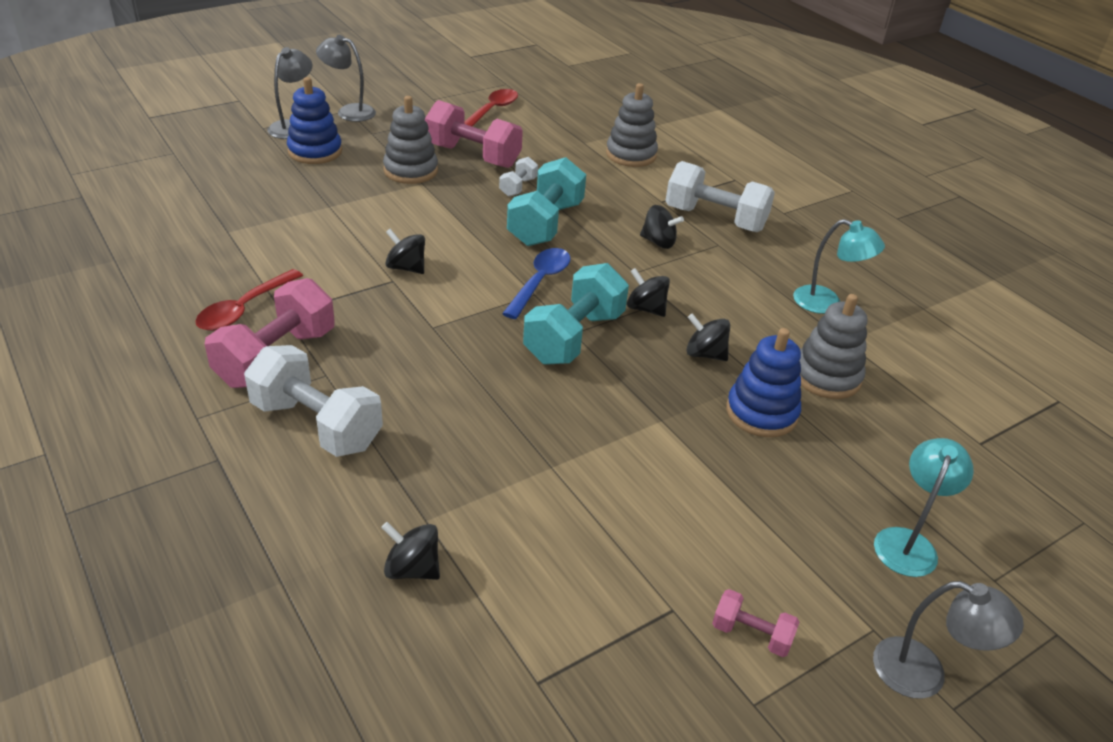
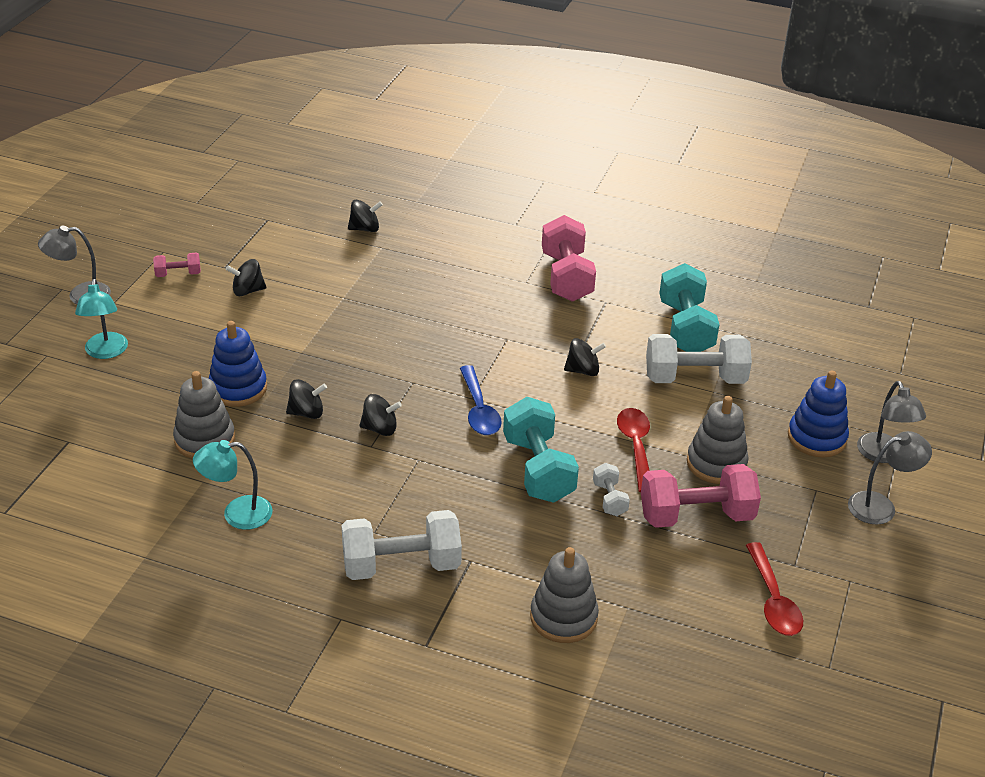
camera: 145 degrees right, 0 degrees up
red spoon [195,269,303,331] -> red spoon moved to [617,408,650,492]
white dumbbell [244,345,383,457] -> white dumbbell moved to [646,334,752,384]
turquoise dumbbell [523,263,629,365] -> turquoise dumbbell moved to [659,263,719,352]
black spinning top [640,205,684,249] -> black spinning top moved to [226,259,266,296]

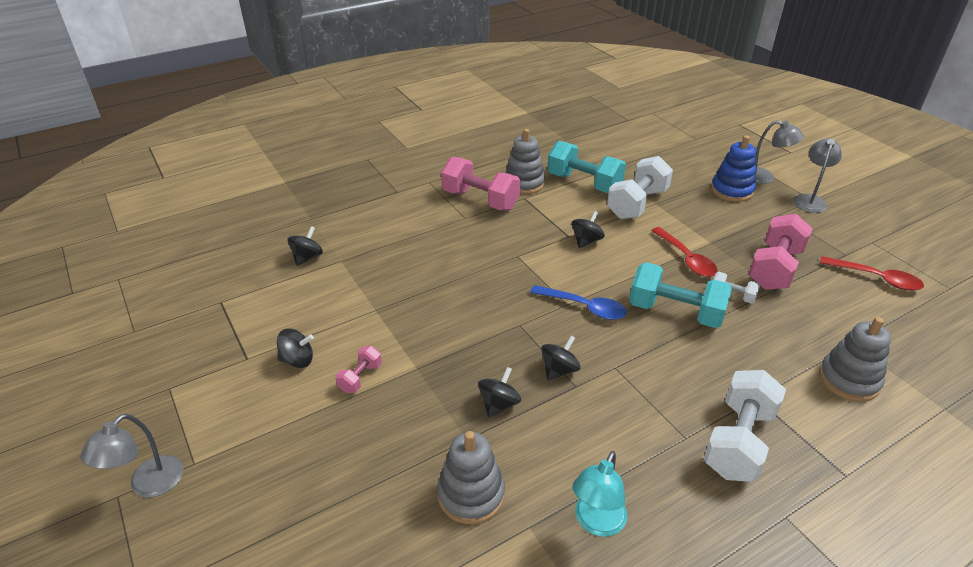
camera: 50 degrees left, 0 degrees up
turquoise lamp [75,279,128,359] -> none
pink dumbbell [153,253,201,277] -> pink dumbbell moved to [336,346,382,393]
blue stacking toy [209,321,267,407] -> none
black spinning top [226,259,266,296] -> black spinning top turned 120 degrees counterclockwise [277,329,314,368]
red spoon [617,408,650,492] -> red spoon turned 150 degrees counterclockwise [651,227,718,277]
grey stacking toy [687,396,749,484] -> grey stacking toy moved to [505,129,545,194]

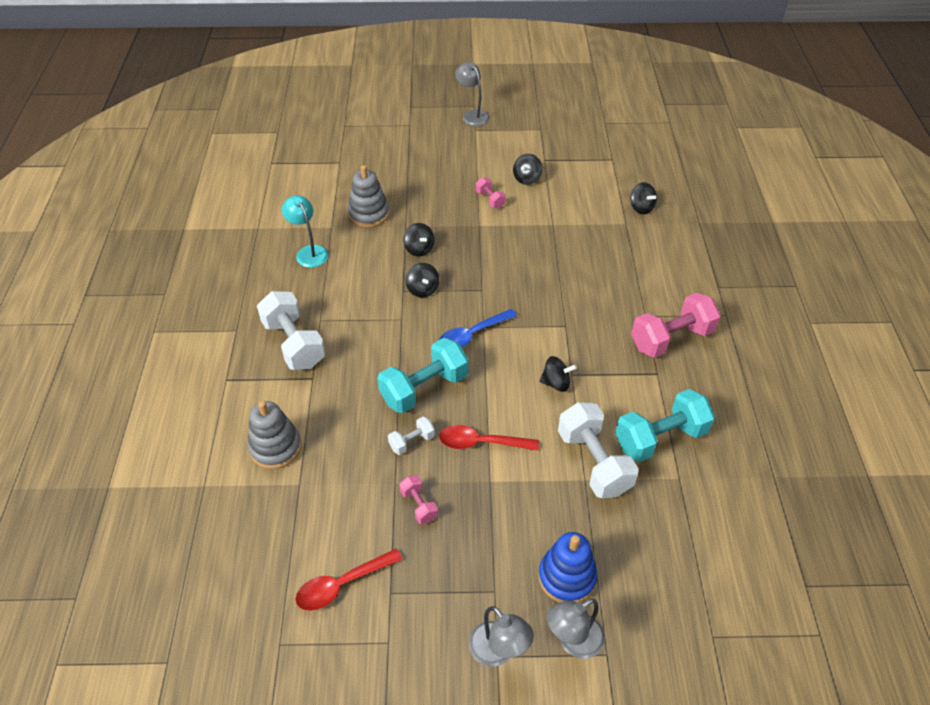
camera: 120 degrees right, 10 degrees up
grey stacking toy [505,129,545,194] -> none
black spinning top [571,211,605,248] -> black spinning top turned 60 degrees counterclockwise [539,356,577,392]
pink dumbbell [748,214,813,290] -> pink dumbbell [399,475,438,524], size x0.49

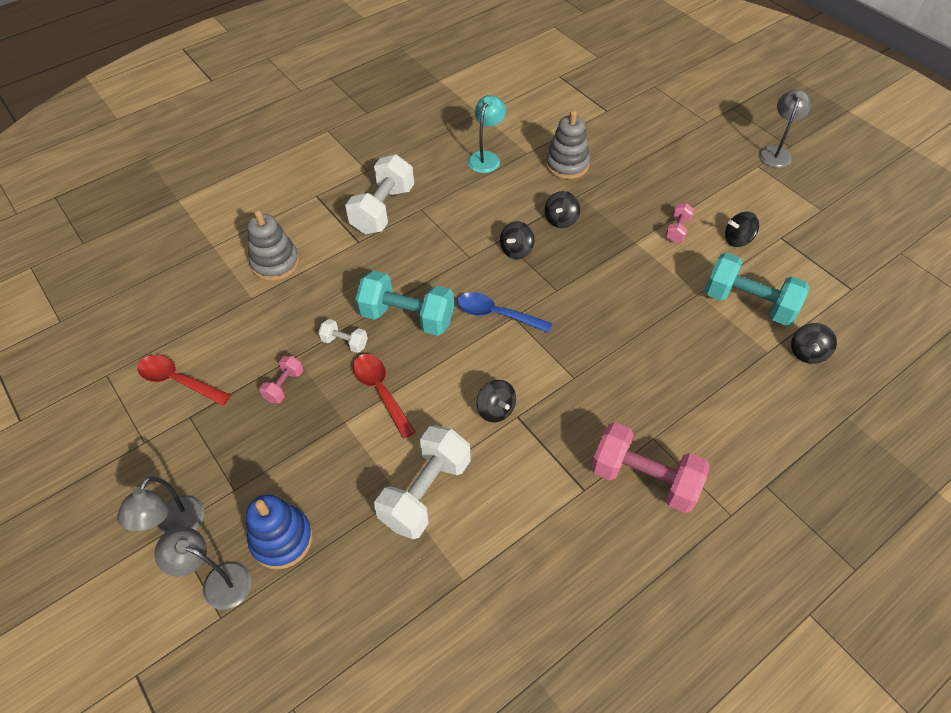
camera: 55 degrees right, 5 degrees up
turquoise dumbbell [615,389,715,462] -> turquoise dumbbell moved to [704,253,809,326]

